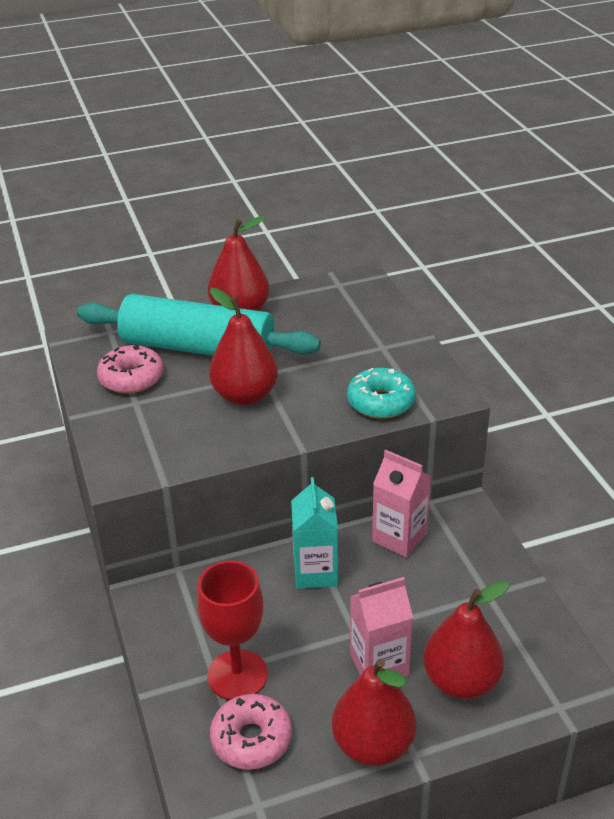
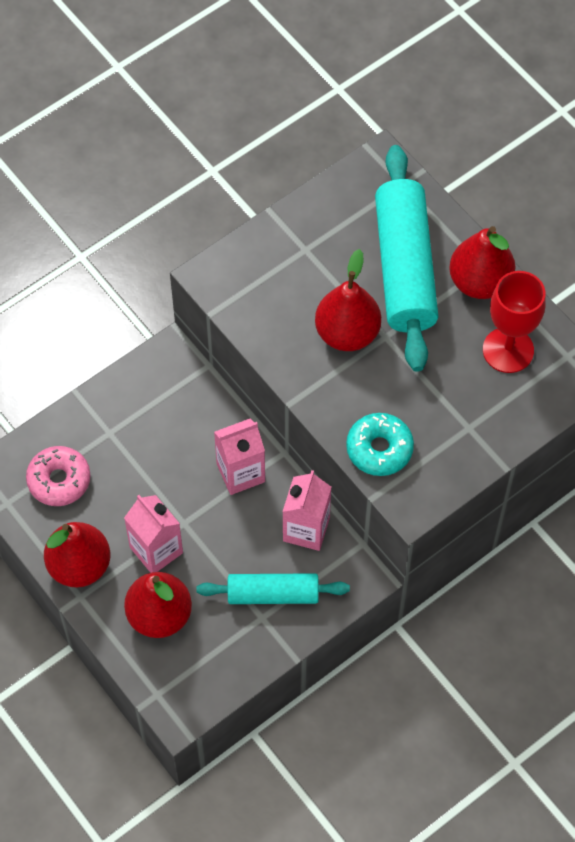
camera: 70 degrees right, 25 degrees up
pink donut [97,345,164,394] -> none
red goblet [197,560,268,700] -> red goblet moved to [483,271,546,373]
turquoise carton [291,477,338,589] -> pink carton [214,419,265,495]
none -> turquoise rolling pin [196,573,350,604]

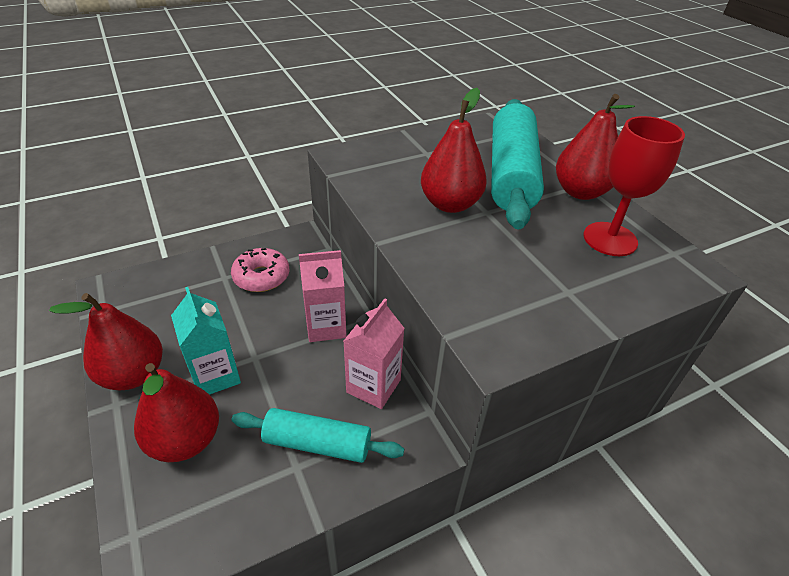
camera: 10 degrees right, 20 degrees down
pink donut [26,446,90,506] -> pink donut moved to [231,248,290,292]
pink carton [124,495,183,573] -> turquoise carton [171,287,241,395]
turquoise donut [346,413,414,476] -> none

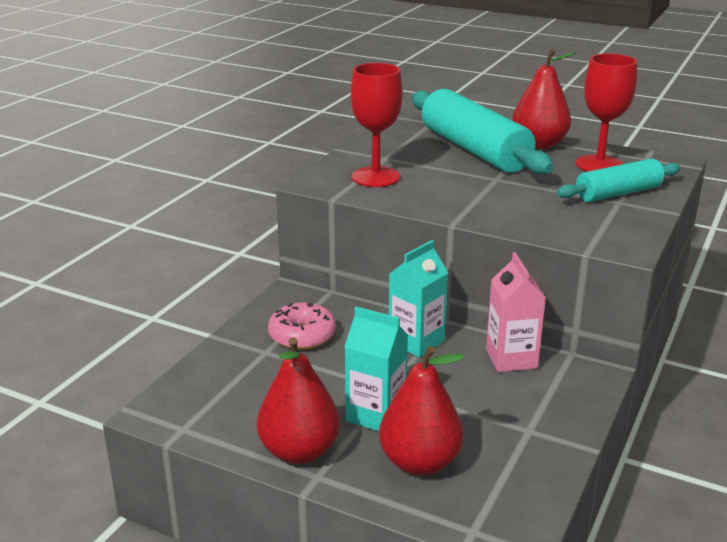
camera: 35 degrees left, 15 degrees down
turquoise rolling pin [232,408,404,463] -> turquoise rolling pin moved to [557,159,681,202]
pink carton [299,250,347,342] -> turquoise carton [389,240,448,357]
red pear [421,88,487,213] -> none
none -> red goblet [351,63,403,187]

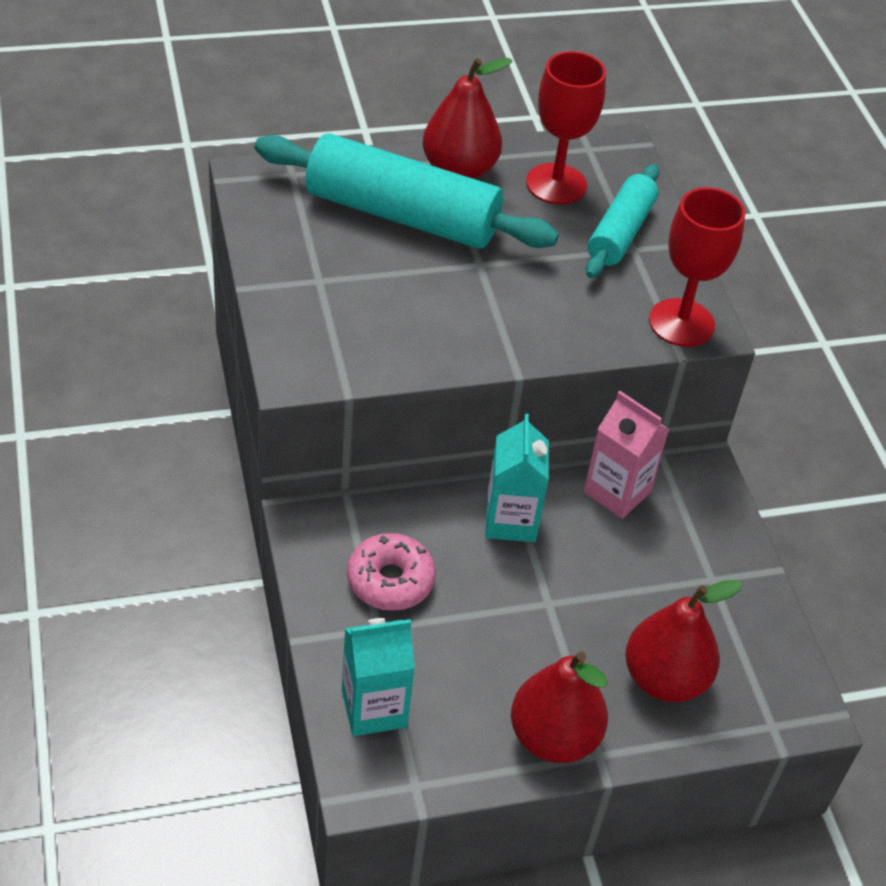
camera: 45 degrees left, 20 degrees up
turquoise carton [344,307,408,431] -> turquoise carton moved to [342,618,415,736]
red goblet [351,63,403,187] -> red goblet moved to [649,187,745,347]

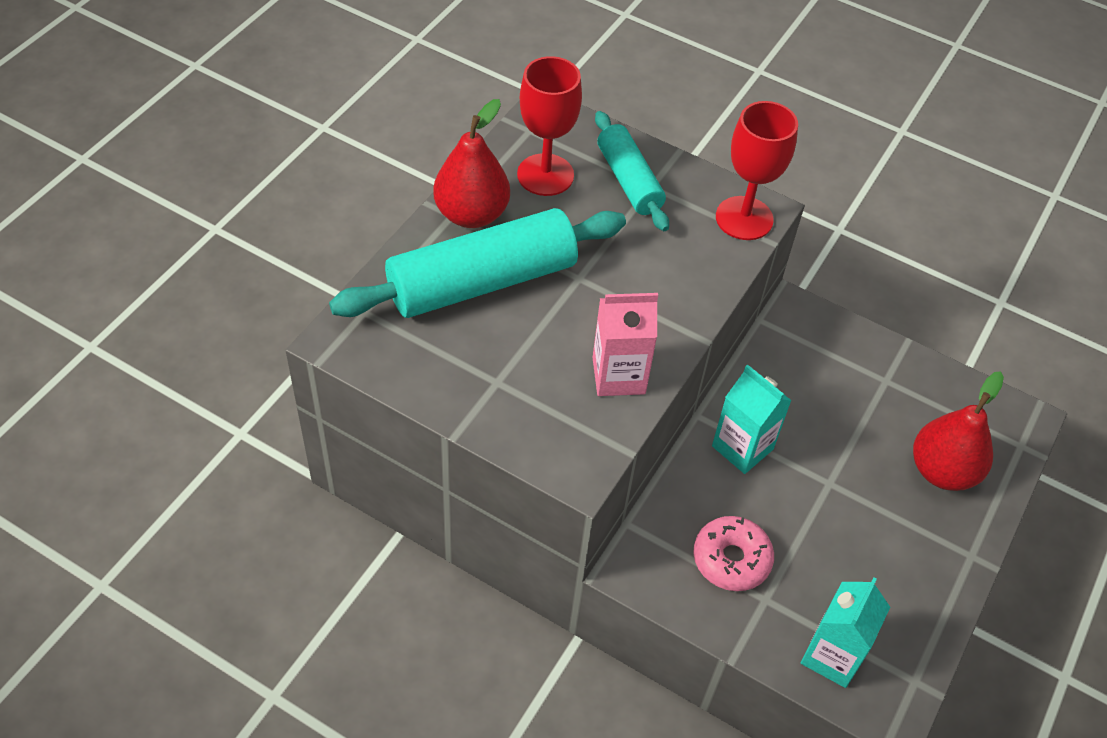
camera: 45 degrees left, 5 degrees up
red pear [511,652,608,763] -> none
pink carton [584,391,669,519] -> pink carton moved to [592,293,658,396]

